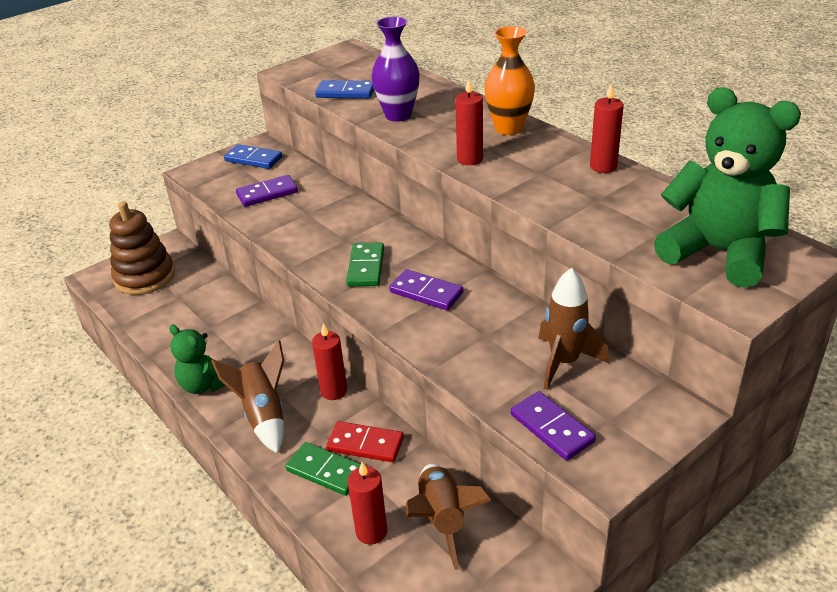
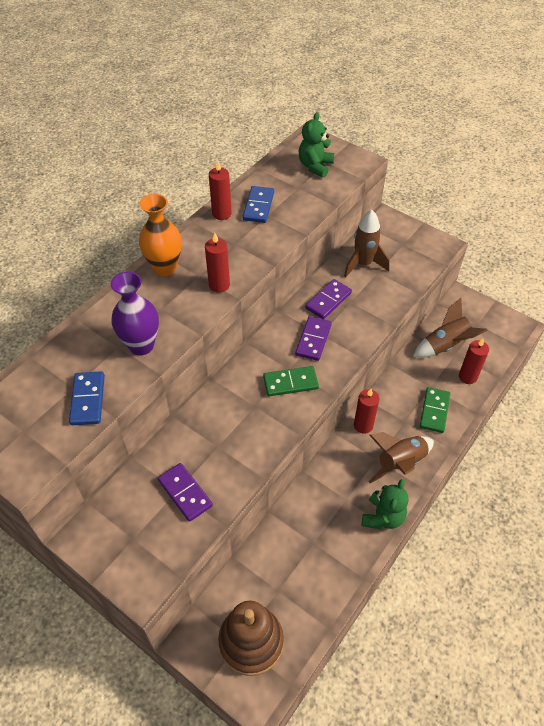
camera: 105 degrees left, 15 degrees up
blue domino [224,144,282,169] -> blue domino moved to [242,186,274,223]
red domino [326,421,404,462] -> none
purple domino [511,391,596,461] -> purple domino moved to [305,279,352,319]
green teddy bear [654,87,801,288] -> green teddy bear [299,112,334,178], size x0.56

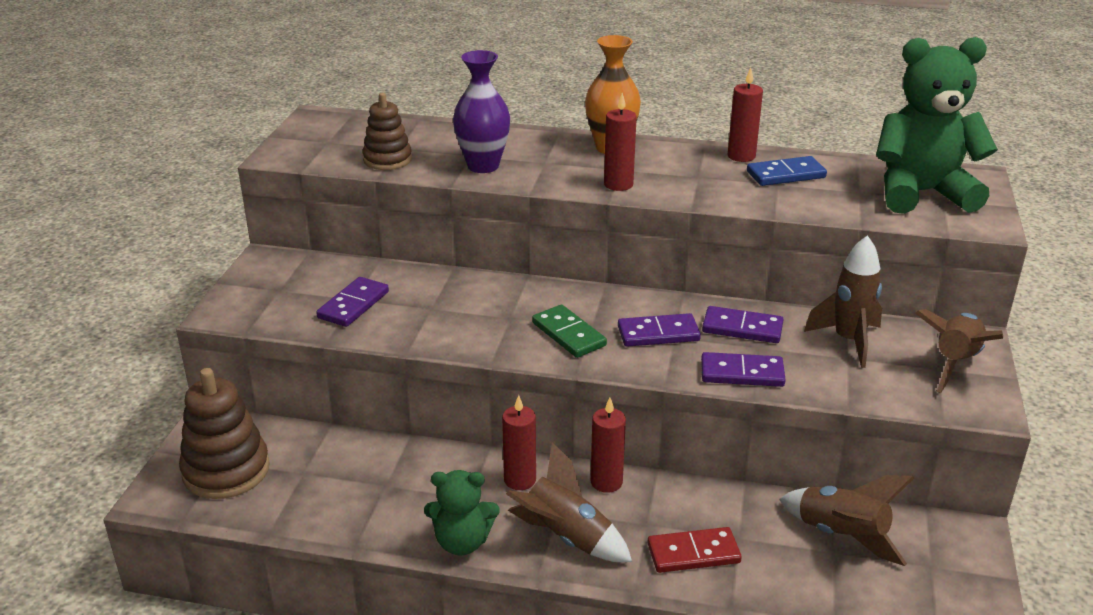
camera: 65 degrees right, 20 degrees down
blue domino [69,371,105,425] -> brown stacking toy [362,93,412,170]
green teddy bear [299,112,334,178] -> green teddy bear [876,37,998,214], size x1.79
green domino [420,387,450,433] -> red domino [647,527,742,573]
red candle [459,338,489,384] -> red candle moved to [502,395,536,490]
none -> purple domino [701,352,786,387]
none -> brown rocket [915,309,1003,393]

